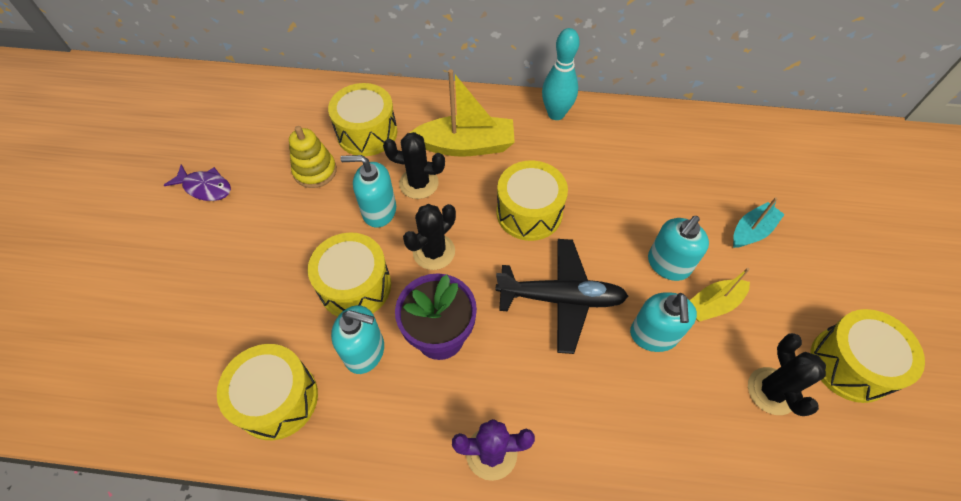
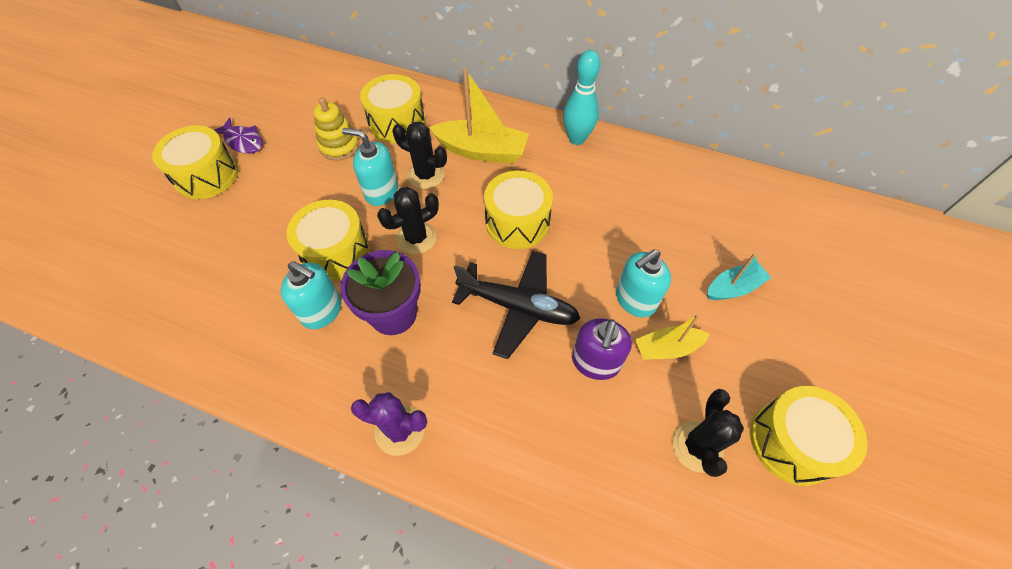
camera: 15 degrees right, 0 degrees up
yellow drum [217,344,318,440] -> yellow drum moved to [152,125,238,199]
turquoise soap dispenser [630,292,697,352] -> purple soap dispenser [572,318,632,380]

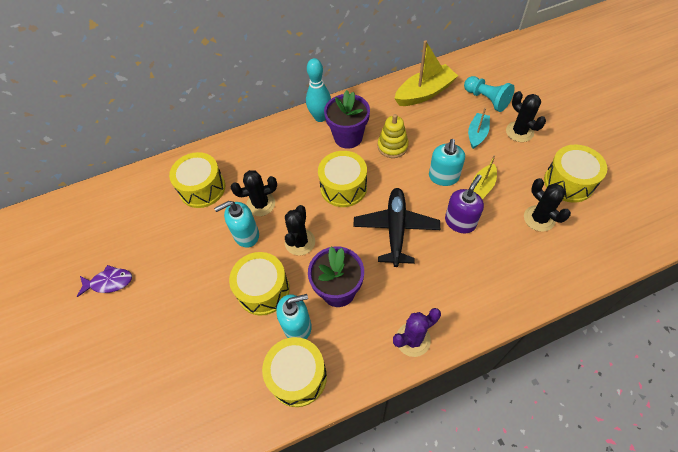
camera: 40 degrees left, 0 degrees up
yellow drum [152,125,238,199] -> yellow drum moved to [262,337,327,407]
yellow stacking toy [314,97,359,161] -> yellow stacking toy moved to [378,114,409,158]
yellow boat [429,68,529,163] -> yellow boat moved to [394,40,458,106]
black plane [452,251,581,359] -> black plane turned 60 degrees counterclockwise [353,188,440,267]
purple soap dispenser [572,318,632,380] -> purple soap dispenser turned 120 degrees counterclockwise [445,174,484,233]
none -> purple flower pot [324,90,370,149]
none -> turquoise pawn [464,76,515,112]
none -> black cactus [506,91,546,142]

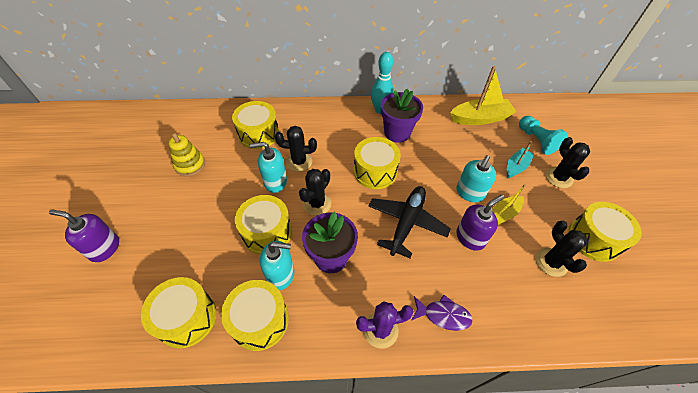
camera: 15 degrees right, 5 degrees down
purple fish [77,265,132,297] -> purple fish moved to [412,295,473,331]
yellow stacking toy [378,114,409,158] -> yellow stacking toy moved to [169,133,205,176]
none -> purple soap dispenser [49,210,119,262]
none -> yellow drum [141,277,216,348]

